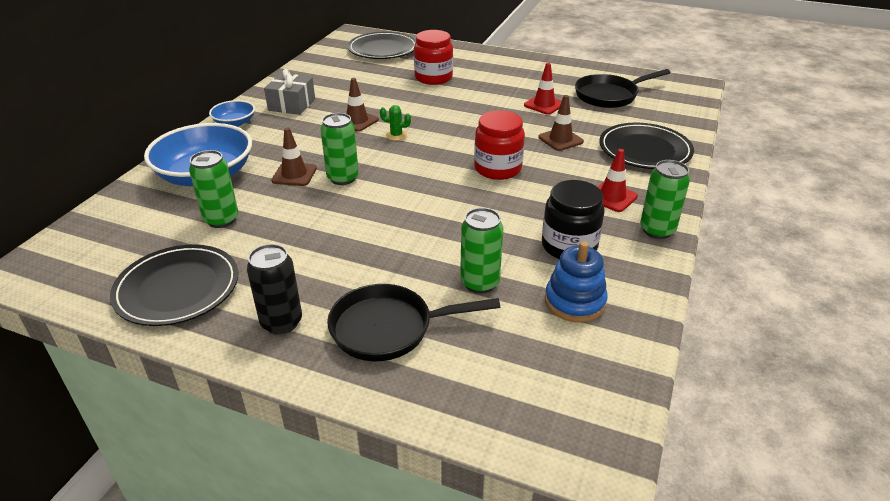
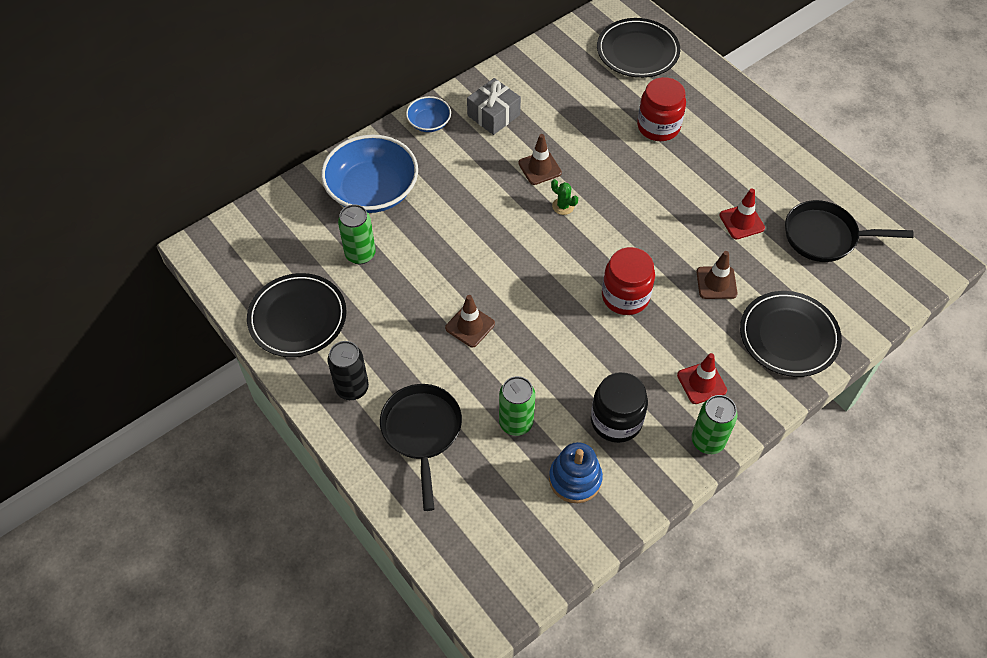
camera: 30 degrees right, 20 degrees up
brown traffic cone [271,128,317,186] -> brown traffic cone moved to [445,295,495,347]
green can [320,113,359,185] -> none
black pan [327,284,500,361] -> black pan turned 60 degrees clockwise [380,384,462,511]

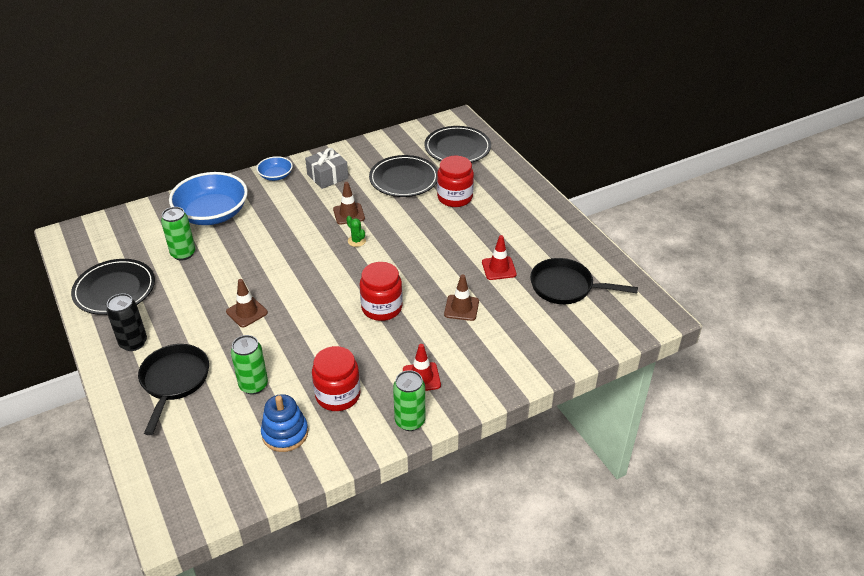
camera: 10 degrees right, 15 degrees down
black jar [591,372,648,443] -> red jar [312,346,361,411]
black plate [740,291,842,377] -> black plate moved to [369,155,438,197]

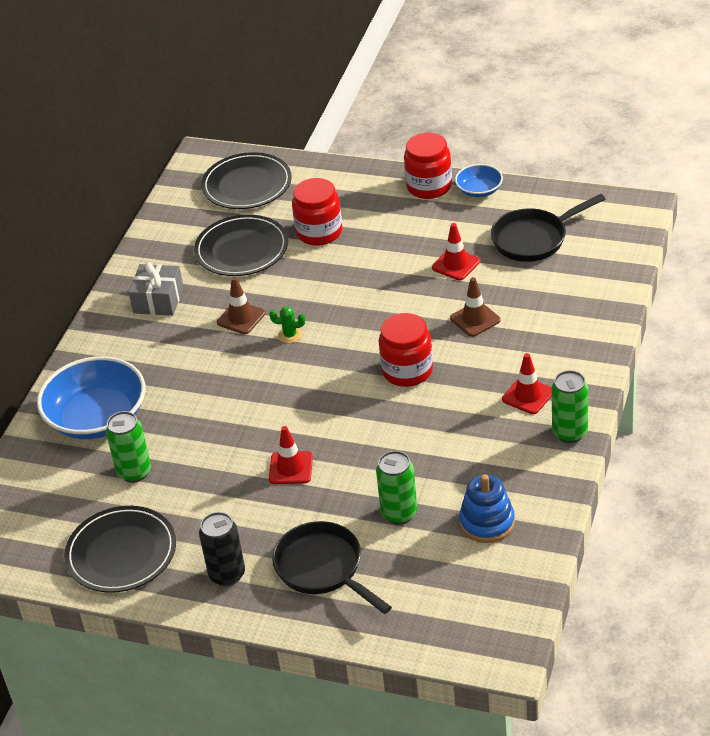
camera: 40 degrees left, 0 degrees up
brown traffic cone [226,279,268,327] -> red traffic cone [269,426,313,484]
blue bowl [257,156,293,181] -> blue bowl moved to [455,164,503,197]
red jar [312,346,361,411] -> red jar moved to [404,133,452,199]

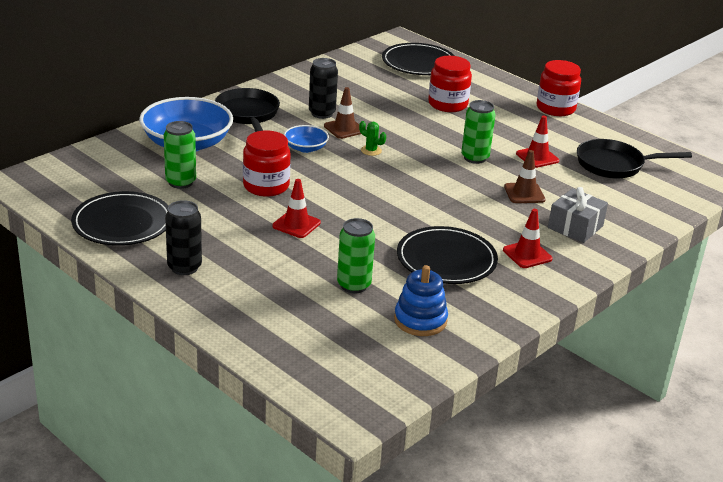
camera: 20 degrees right, 10 degrees down
grey gift [128,262,184,316] -> grey gift moved to [548,187,608,243]
black plate [194,214,288,276] -> black plate moved to [397,226,498,284]
black pan [272,521,392,614] -> black pan moved to [215,88,280,132]
red jar [379,313,433,387] -> red jar moved to [243,130,291,197]
blue bowl [455,164,503,197] -> blue bowl moved to [284,125,329,153]
green can [551,370,588,443] -> green can moved to [461,100,496,164]
none -> black can [309,58,338,119]

